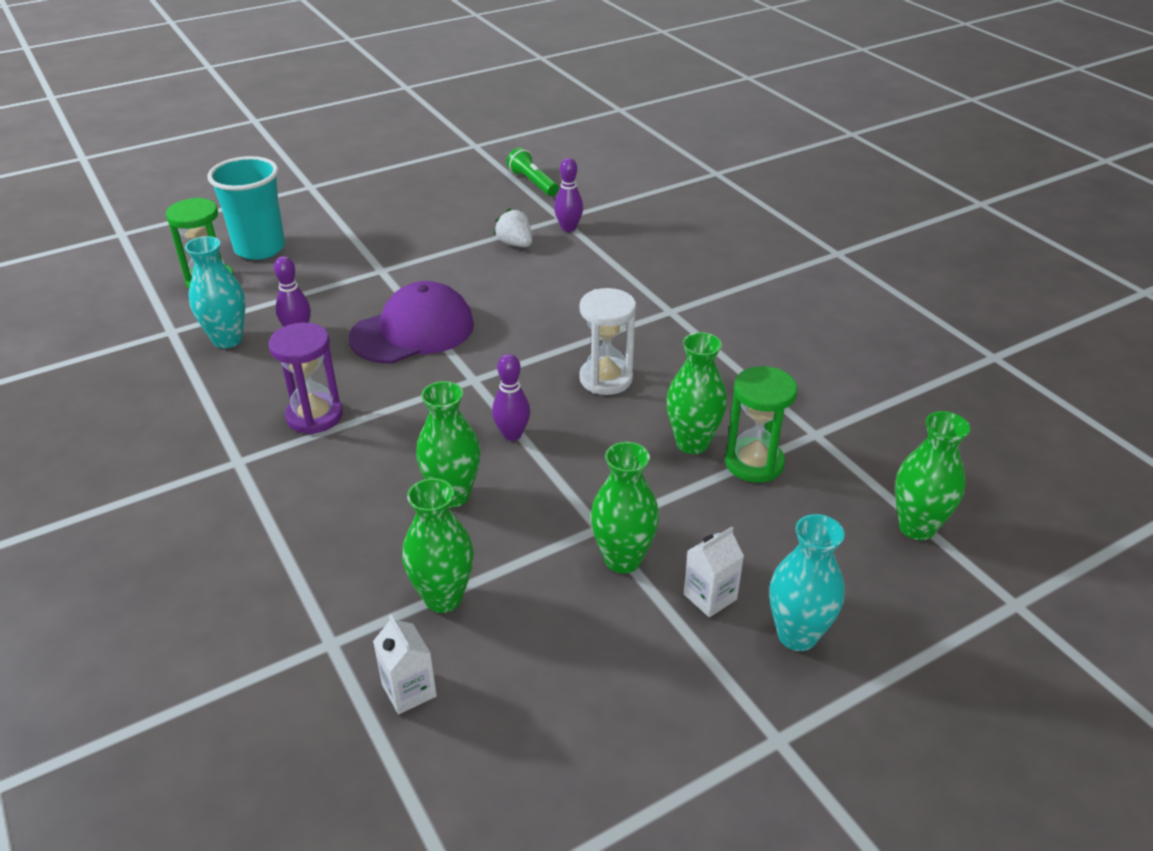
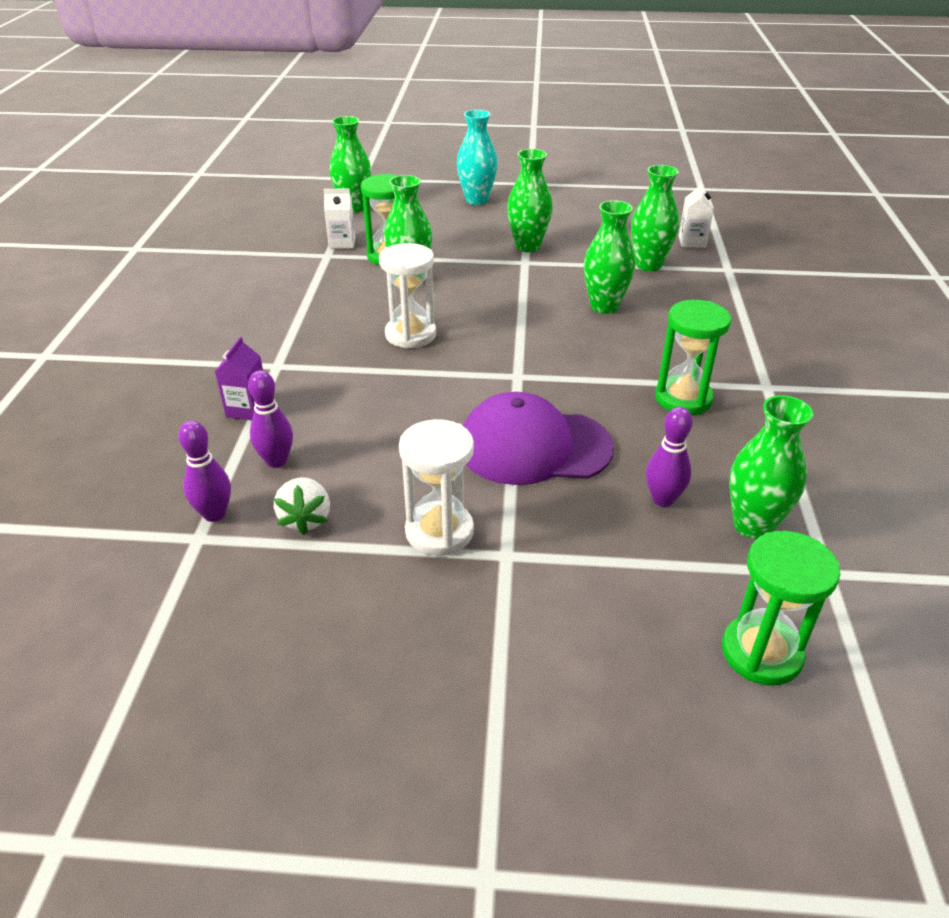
camera: 145 degrees left, 0 degrees up
turquoise vase [185,236,246,348] -> green vase [729,395,813,539]
turquoise cup [207,156,285,260] -> none
purple hourglass [269,323,343,434] -> green hourglass [655,300,731,415]
purple bowling pin [492,354,530,441] -> purple bowling pin moved to [248,370,293,468]
green flashlight [506,147,559,196] -> none
white carton [683,527,744,617] -> white carton moved to [323,188,355,249]
none -> purple carton [215,337,263,420]
none -> white hourglass [399,419,474,556]

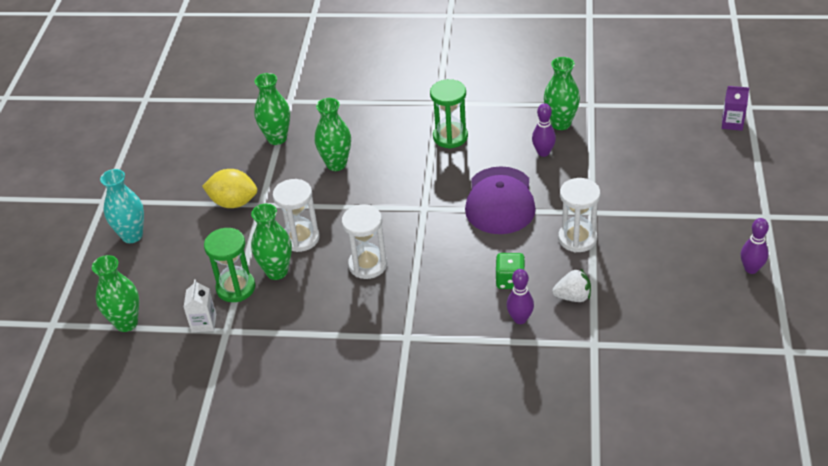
camera: 85 degrees left, 5 degrees up
purple bowling pin [178,421,231,522] -> purple bowling pin moved to [741,218,769,274]
purple carton [215,337,263,420] -> purple carton moved to [722,86,749,131]
green vase [507,149,553,252] -> yellow lemon [202,169,257,208]
white carton [679,183,714,248] -> none
green hourglass [722,531,840,686] -> none
none -> white hourglass [273,179,320,252]
none -> green dice [495,253,525,289]

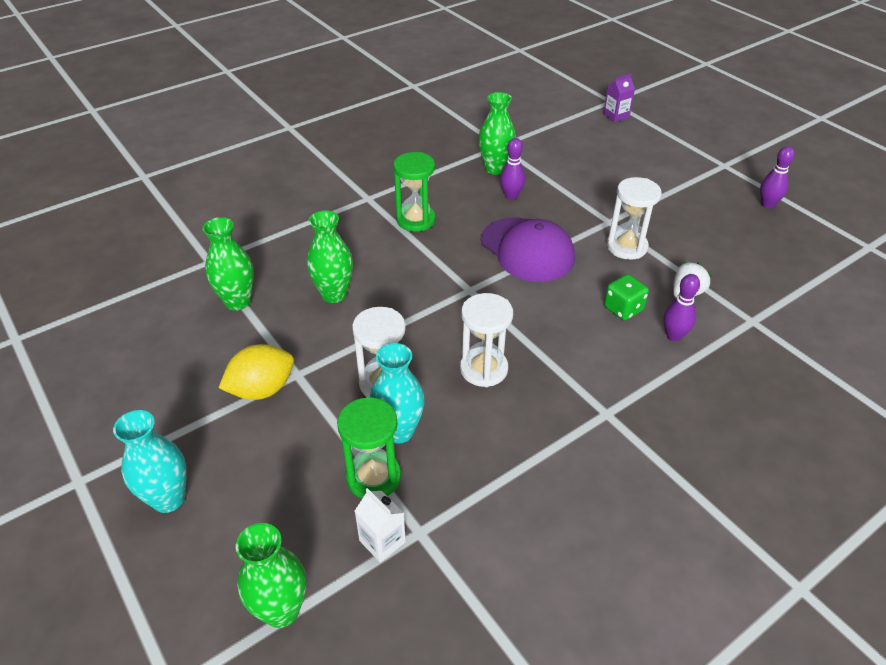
camera: 45 degrees left, 0 degrees up
green vase [251,204,292,280] -> turquoise vase [370,343,425,443]

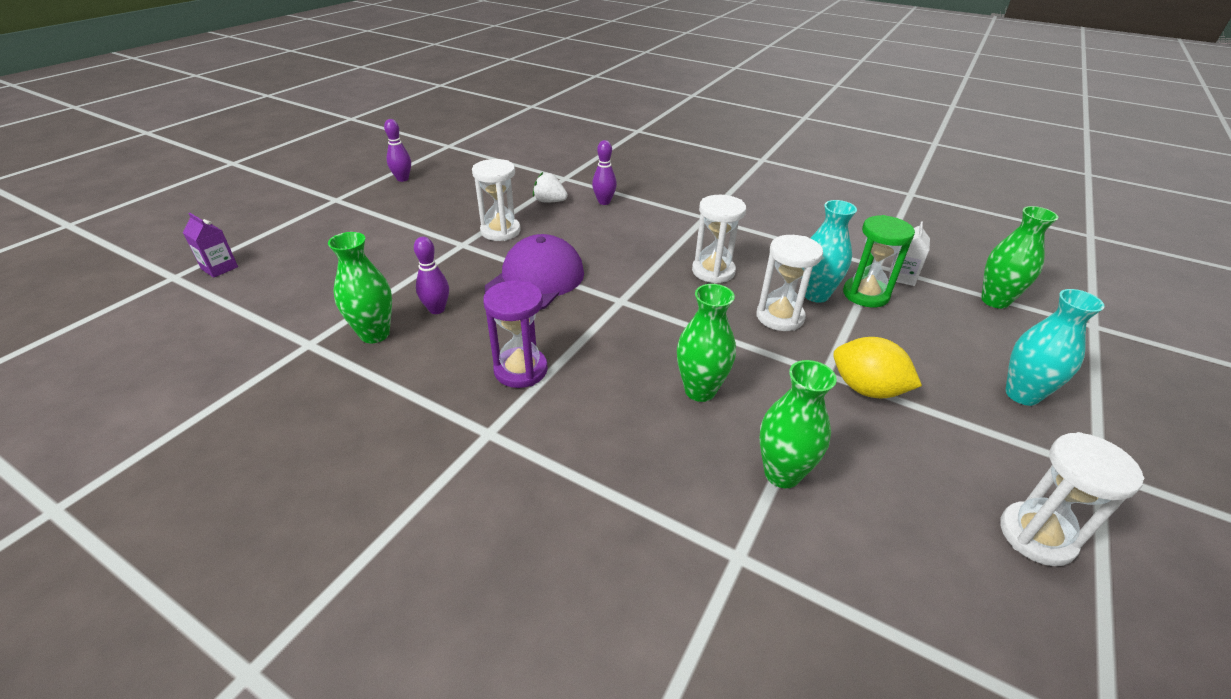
camera: 115 degrees left, 5 degrees down
green hourglass [393,152,435,232] -> purple hourglass [483,280,548,388]
green dice [604,274,649,321] -> none
none -> white hourglass [1000,432,1144,566]

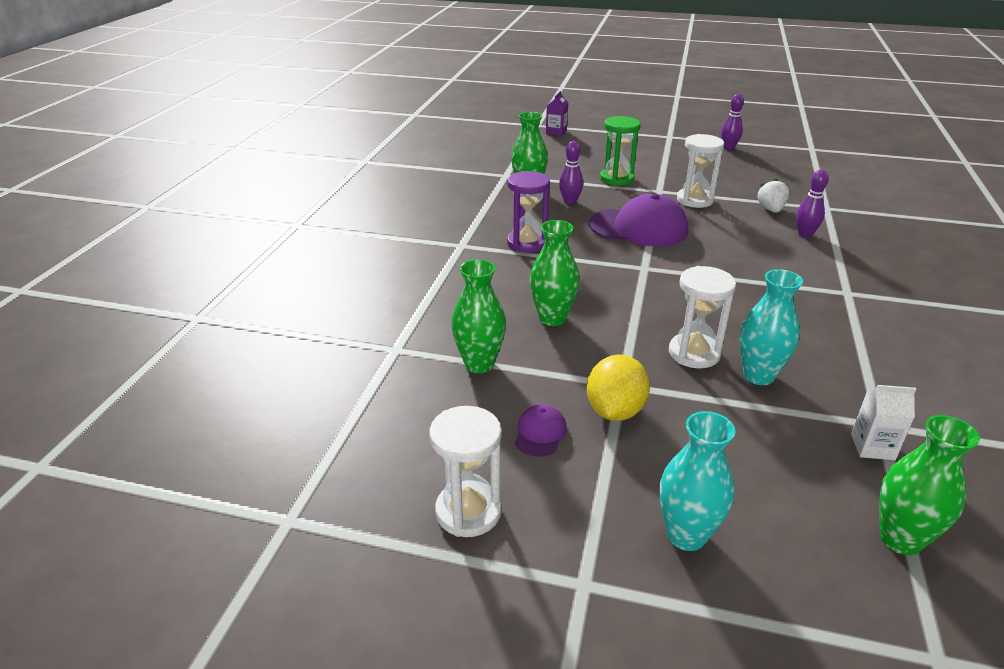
camera: 75 degrees right, 5 degrees down
white hourglass [692,195,746,284] -> none
green hourglass [843,215,915,307] -> green hourglass moved to [600,116,641,186]
none -> purple cap [515,404,567,457]

